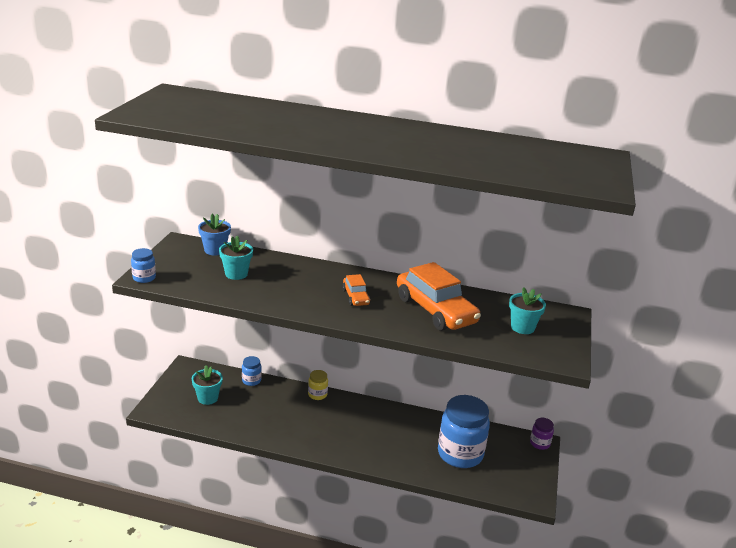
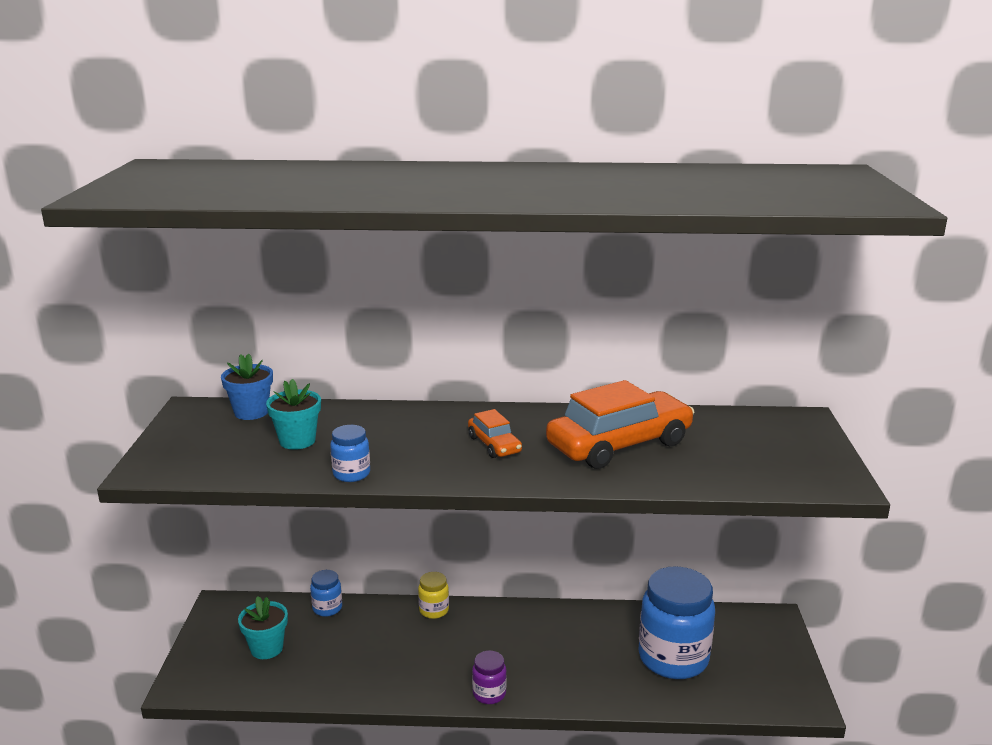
camera: 10 degrees left, 5 degrees down
blue jar [131,248,156,283] -> blue jar moved to [330,425,370,482]
orange car [397,262,481,331] -> orange car turned 75 degrees counterclockwise [546,380,694,469]
turquoise flower pot [509,287,546,334] -> none
purple jar [530,418,554,450] -> purple jar moved to [472,650,507,704]

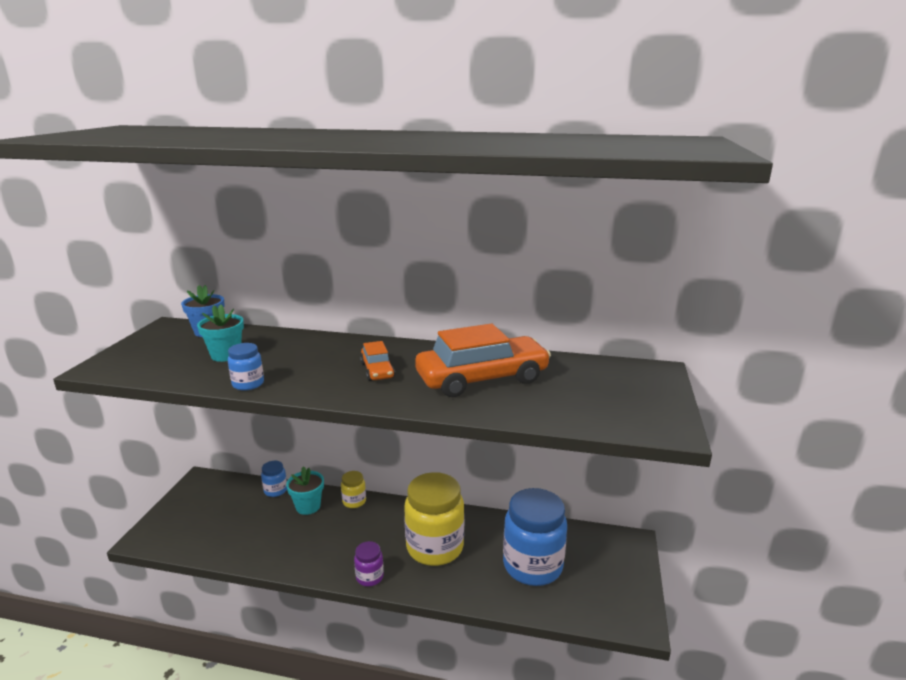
camera: 10 degrees right, 0 degrees up
turquoise flower pot [238,596,288,659] -> turquoise flower pot moved to [286,466,324,515]
none -> yellow jar [404,472,464,566]

